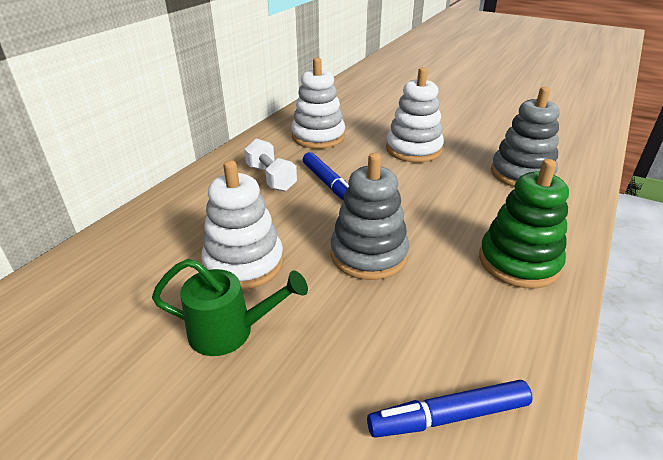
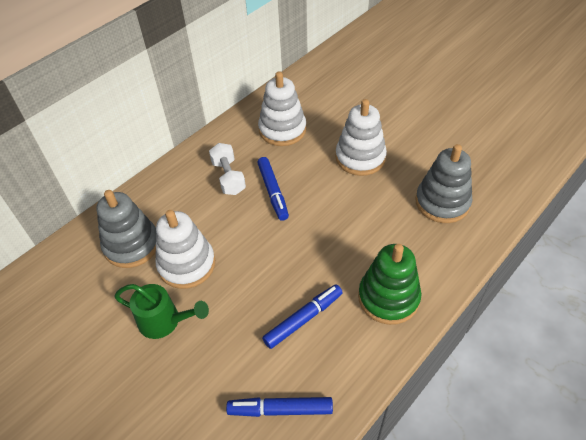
camera: 15 degrees right, 15 degrees up
grey stacking toy [330,153,409,280] -> grey stacking toy moved to [96,190,156,268]
none -> blue marker [262,284,343,349]

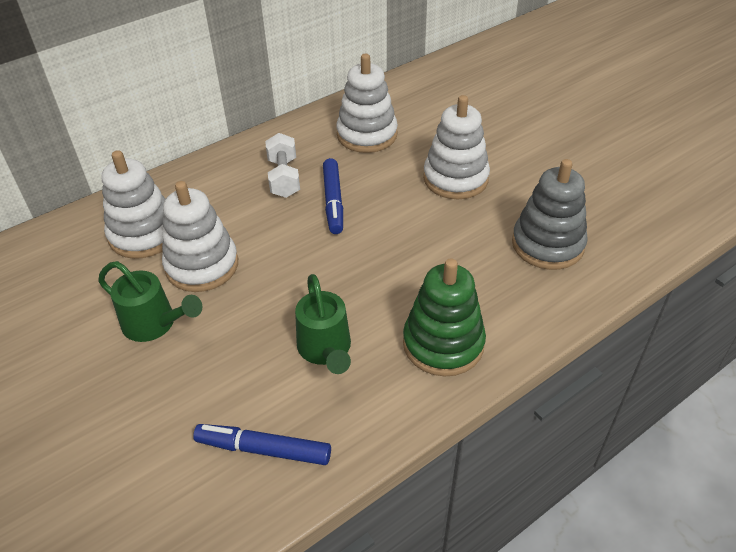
camera: 10 degrees right, 5 degrees down
grey stacking toy [96,190,156,268] -> white stacking toy [102,150,165,259]
blue marker [262,284,343,349] -> green watering can [295,274,351,374]

